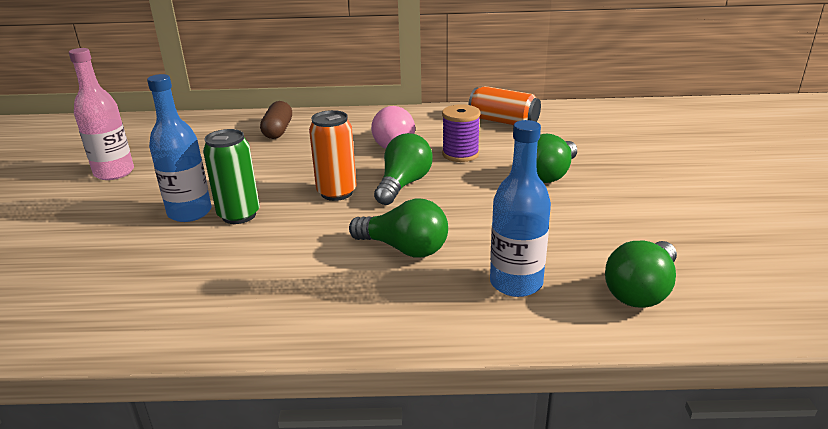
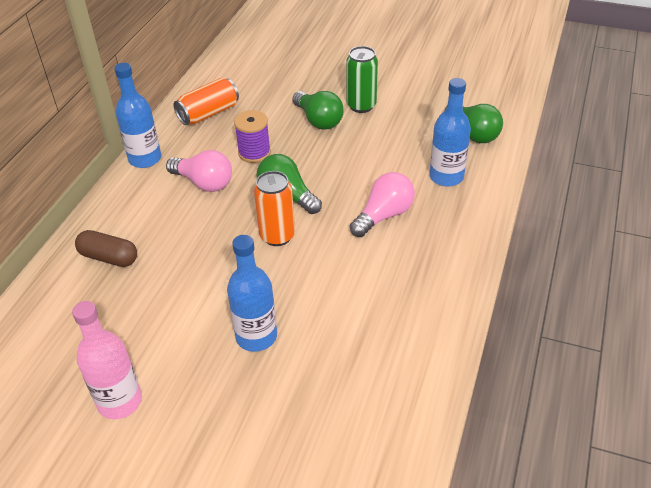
camera: 70 degrees left, 15 degrees up
green can [203,129,260,224] -> green can moved to [346,46,378,113]
green light bulb [349,198,448,258] -> pink light bulb [350,172,415,237]
none -> blue bottle [114,63,161,168]

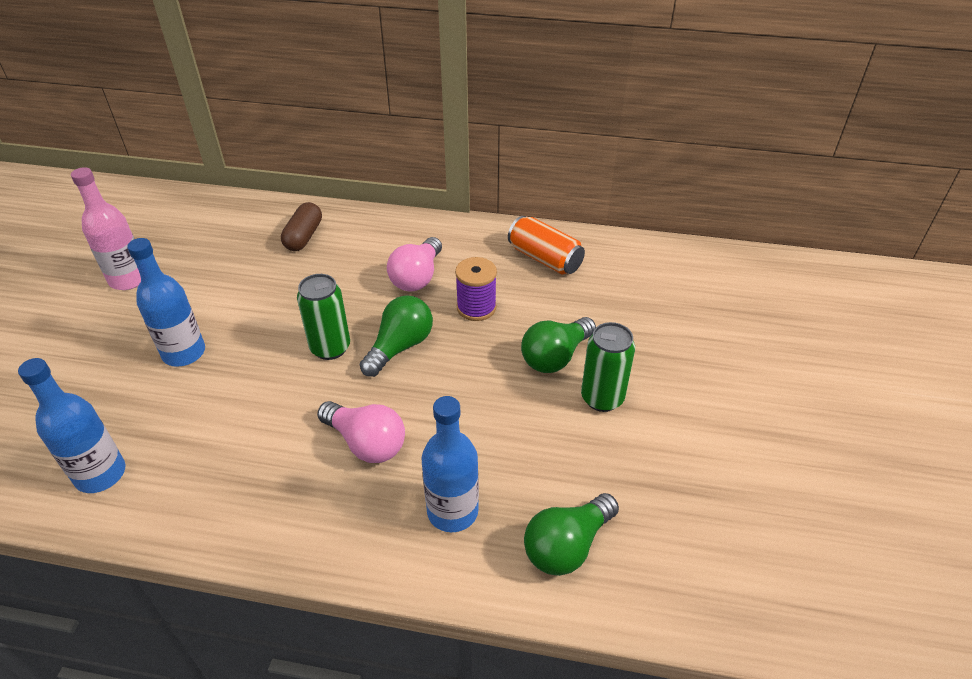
camera: 80 degrees right, 0 degrees up
blue bottle [114,63,161,168] -> blue bottle moved to [18,358,125,493]
orange can [254,171,295,246] -> green can [297,274,350,360]

